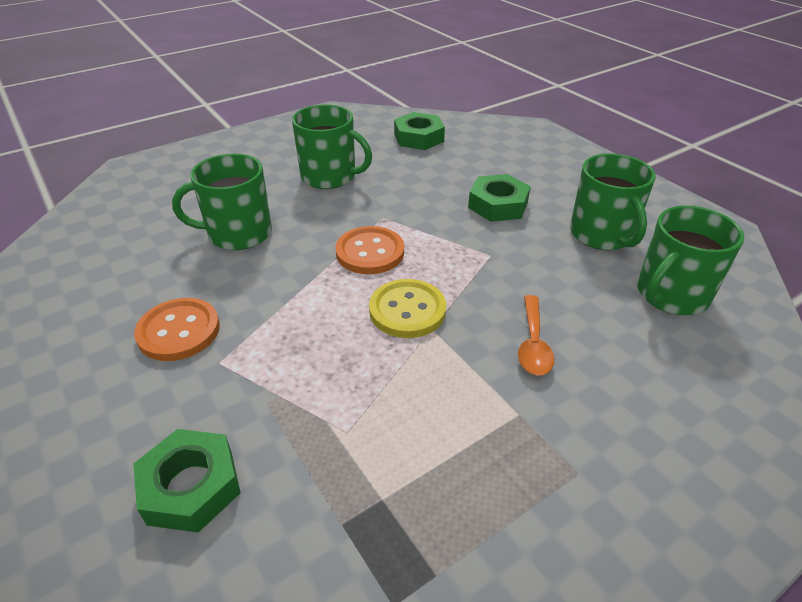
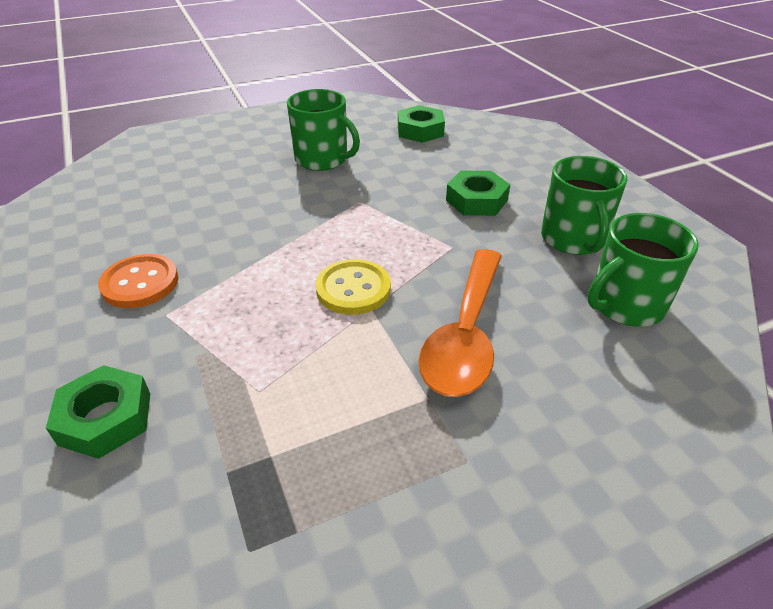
camera: 10 degrees right, 0 degrees up
green mug [172,154,272,250] -> none
orange button [335,226,404,274] -> none
orange spoon [518,295,554,376] -> orange spoon [419,249,502,397], size x1.96

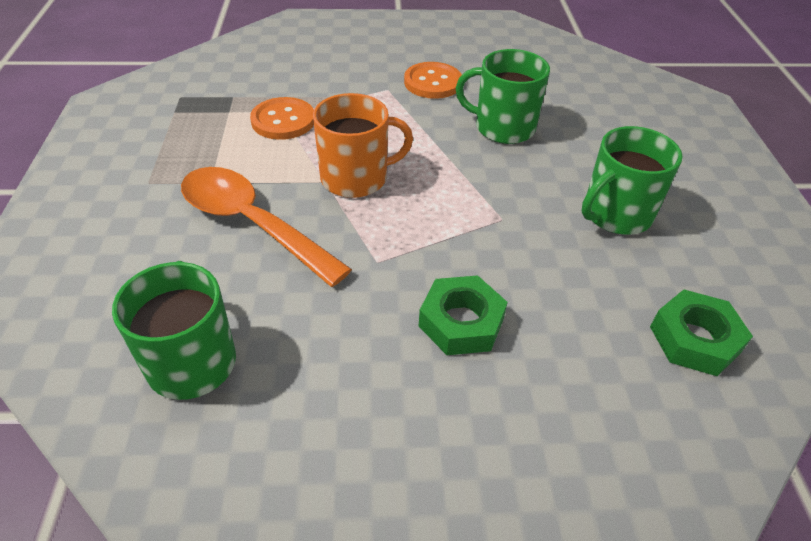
camera: 110 degrees right, 5 degrees up
green nut [46,365,150,459] -> none
yellow button [315,259,391,315] -> orange mug [313,93,413,198]
green mug [541,156,628,255] -> green mug moved to [456,49,550,144]
none -> orange button [250,97,314,140]

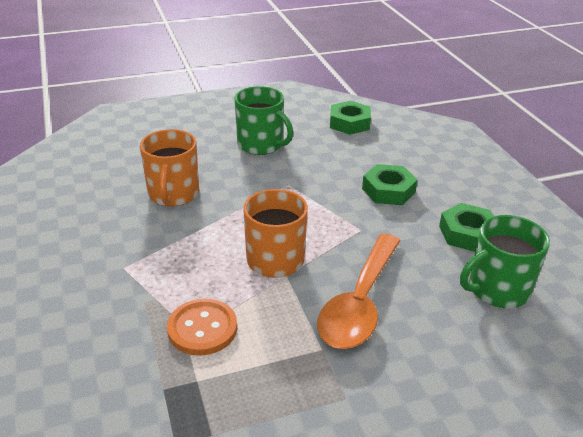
camera: 105 degrees left, 10 degrees down
orange button [404,62,462,99] -> none
green mug [456,49,550,144] -> orange mug [140,129,199,207]
none -> green nut [439,203,494,252]

